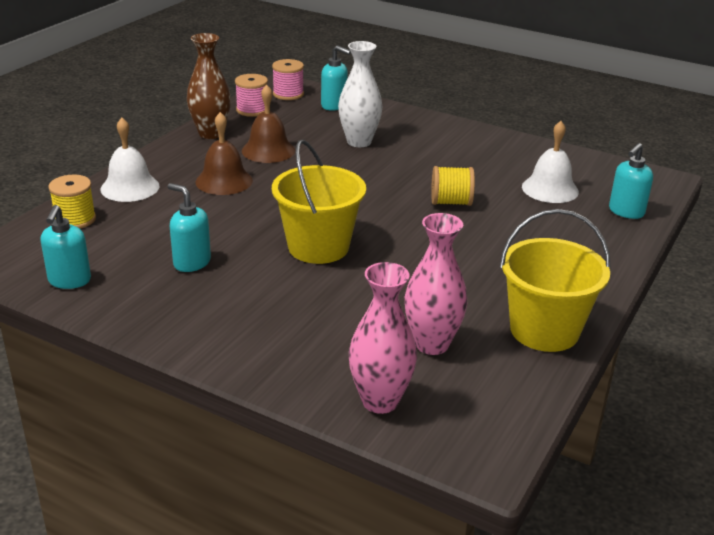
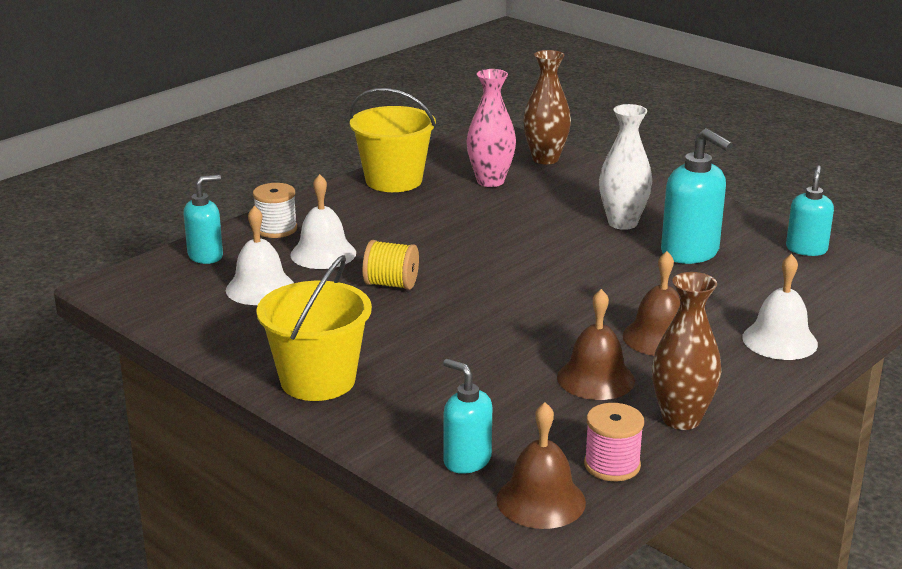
camera: 165 degrees left, 5 degrees down
yellow spool [48,175,96,229] -> none
turquoise soap dispenser [167,183,211,272] -> turquoise soap dispenser [661,128,733,264], size x1.57
pink spool [272,59,304,100] -> brown bell [496,402,586,529]
yellow bucket [272,140,366,264] -> yellow bucket moved to [256,255,372,401]
white vase [338,41,382,147] -> white vase moved to [599,104,652,230]
pink vase [349,262,417,414] -> brown vase [523,50,571,164]
none -> white spool [253,183,297,238]
none -> white bell [290,174,356,269]

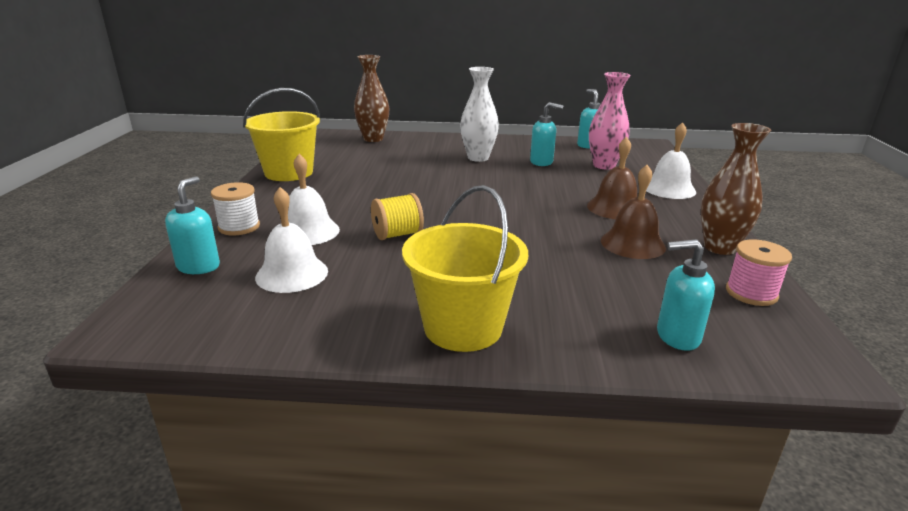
camera: 40 degrees left, 0 degrees up
pink vase [467,69,516,187] -> pink vase moved to [589,72,631,170]
brown bell [496,402,586,529] -> none
turquoise soap dispenser [661,128,733,264] -> turquoise soap dispenser [530,102,564,166], size x0.64

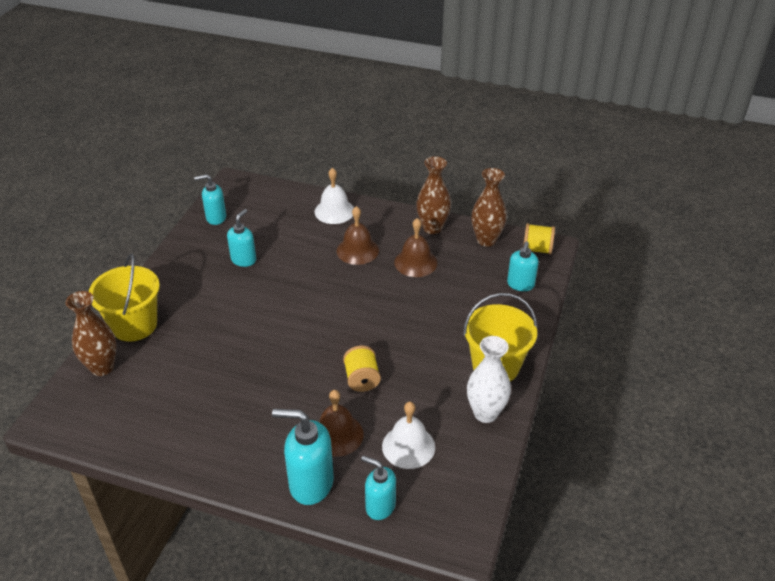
camera: 75 degrees left, 15 degrees up
white spool [211,182,260,235] -> turquoise soap dispenser [272,409,334,505]
yellow bucket [243,88,320,181] -> yellow bucket moved to [89,253,160,342]
white bell [288,154,340,245] -> brown bell [318,390,363,457]
white vase [460,67,499,162] -> white vase moved to [467,336,511,423]
pink vase [589,72,631,170] -> none
pink spool [726,239,792,306] -> brown vase [471,168,507,246]
none -> yellow spool [523,223,555,255]

